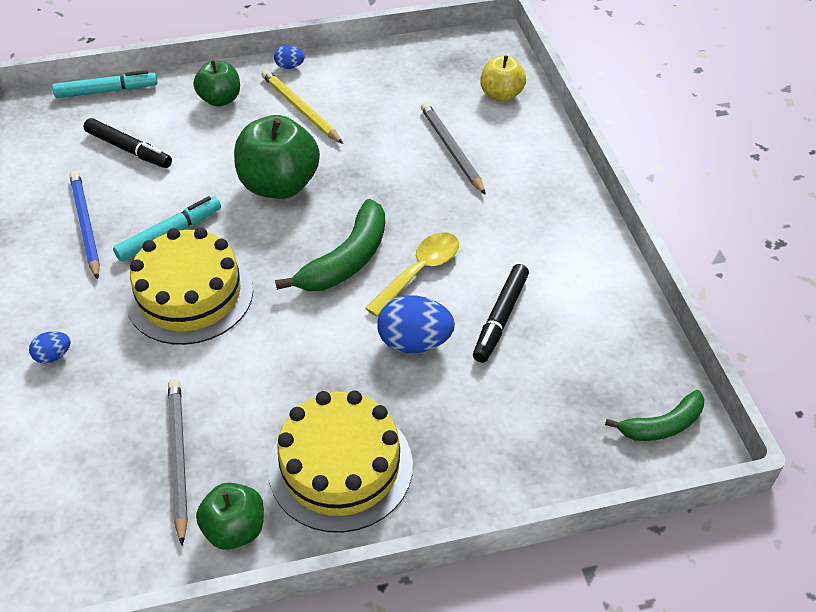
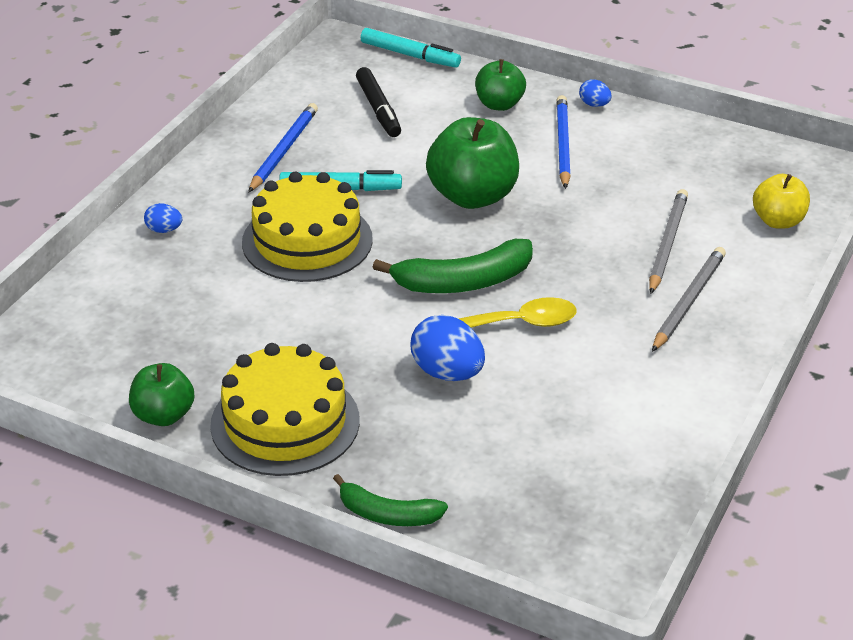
camera: 40 degrees right, 10 degrees down
grey pencil [168,379,188,545] -> grey pencil moved to [652,247,726,352]
yellow pencil [262,70,343,144] -> blue pencil [556,95,571,189]
black marker [473,264,529,363] -> none
green banana [605,390,705,441] -> green banana moved to [333,474,448,526]

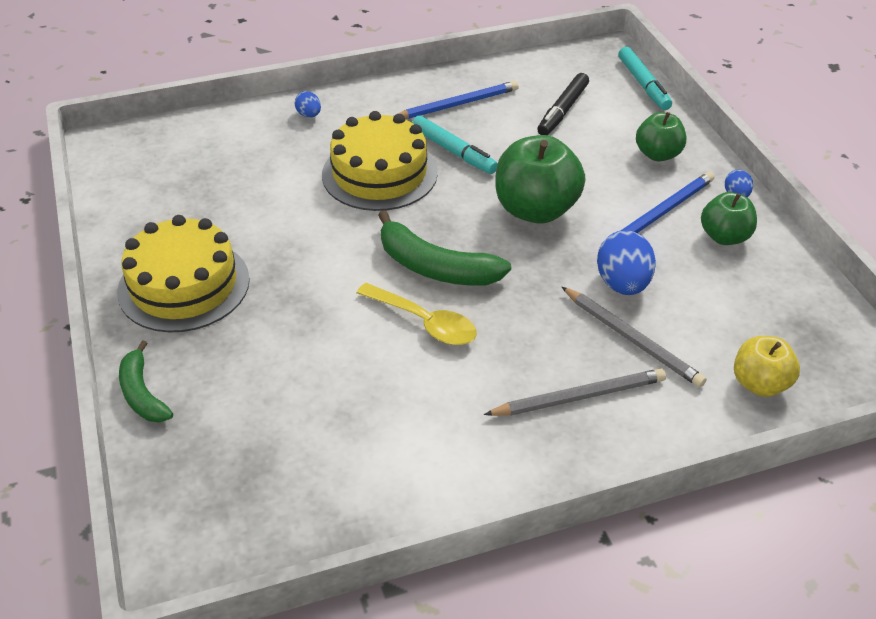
camera: 45 degrees right, 5 degrees up
green apple [129,363,195,426] -> green apple moved to [701,192,757,245]
blue egg [411,315,485,381] -> blue egg moved to [597,230,656,295]
grey pencil [649,189,688,294] -> grey pencil turned 75 degrees clockwise [562,287,707,388]

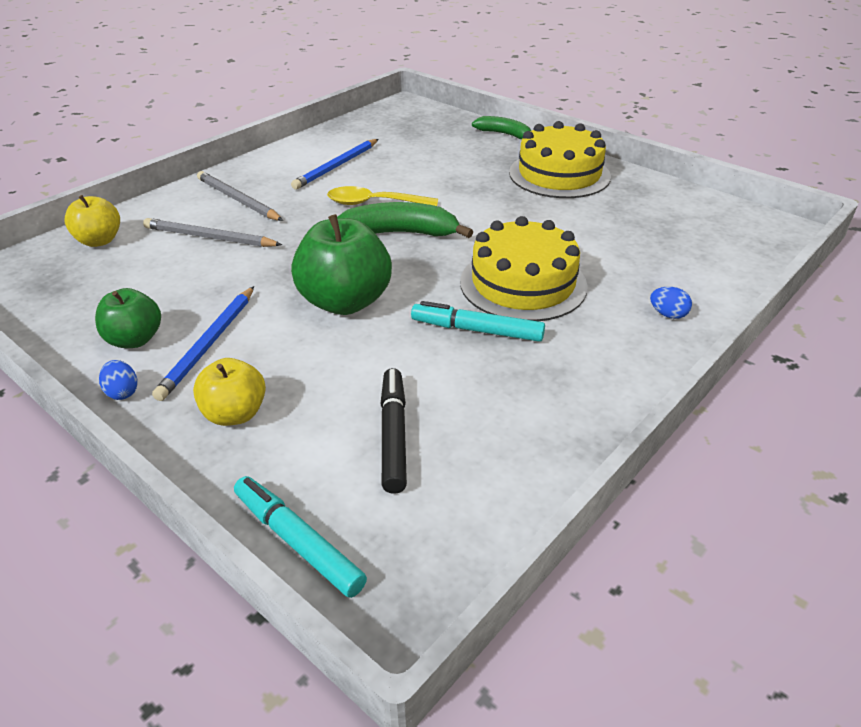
camera: 150 degrees right, 5 degrees down
blue pencil [394,81,519,119] -> blue pencil moved to [291,139,378,189]
grey pencil [484,368,666,416] -> grey pencil turned 90 degrees clockwise [197,171,283,221]
blue egg [597,230,656,295] -> none
green apple [636,112,686,161] -> yellow apple [193,358,266,426]

